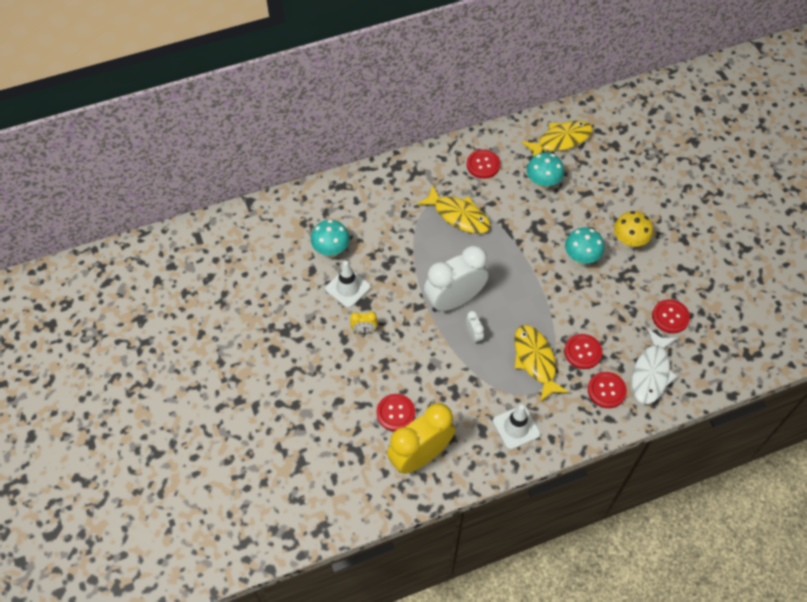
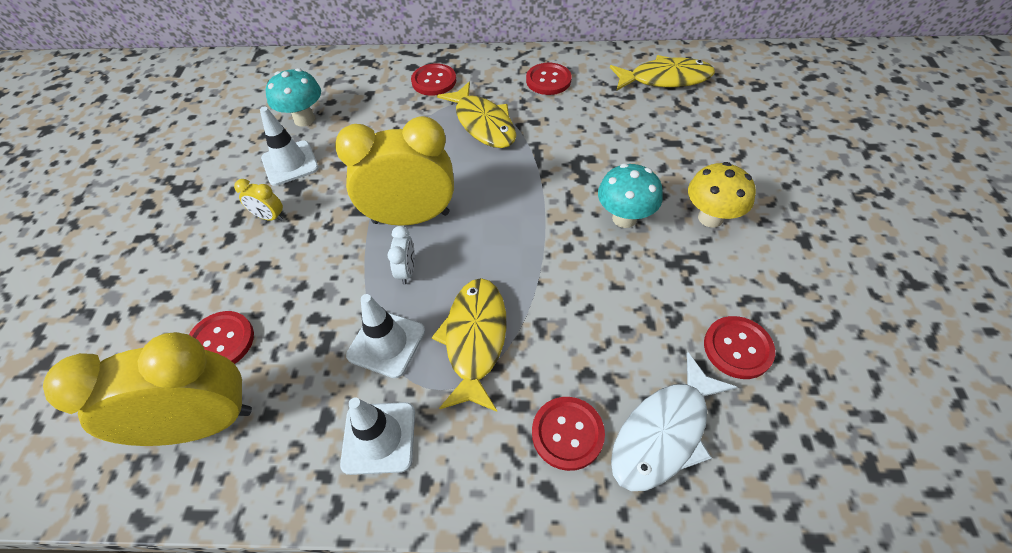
camera: 25 degrees right, 5 degrees down
white clock [424,245,488,312] -> yellow clock [335,116,454,226]
turquoise mushroom [527,153,564,190] -> none
red button [564,334,602,369] -> red button moved to [411,64,456,96]
none -> white traffic cone [346,294,425,378]

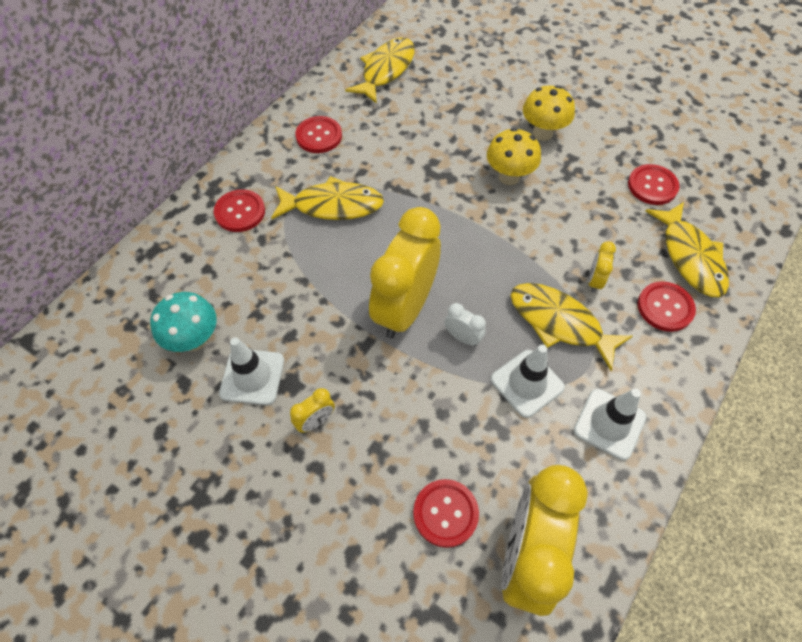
camera: 60 degrees left, 5 degrees up
turquoise mushroom [598,163,663,228] -> yellow mushroom [487,128,541,185]
white fish [611,352,737,491] -> yellow fish [645,202,729,297]
none -> yellow clock [588,241,616,293]

